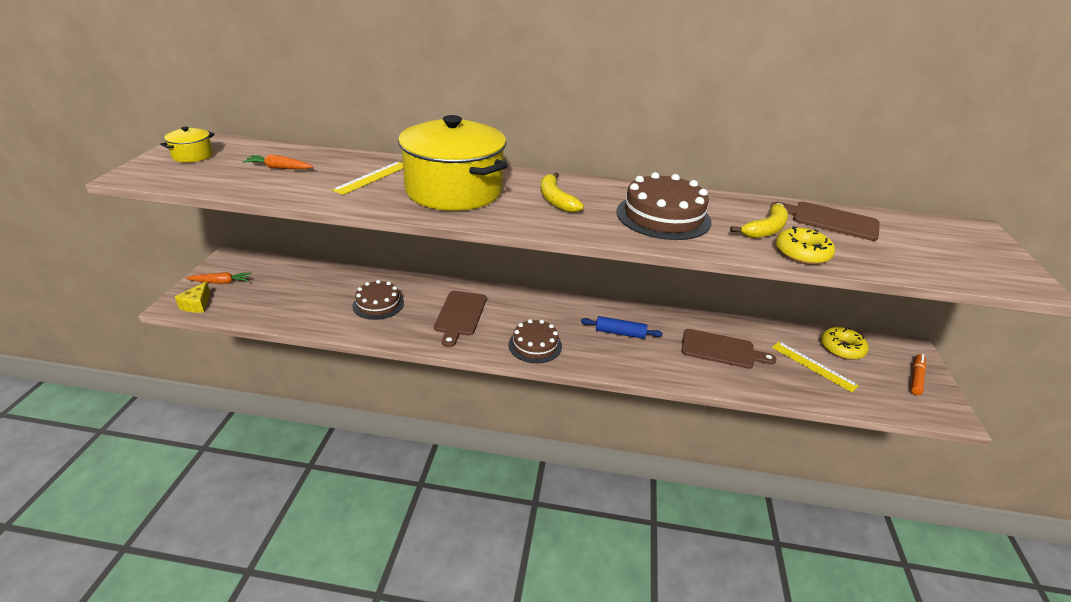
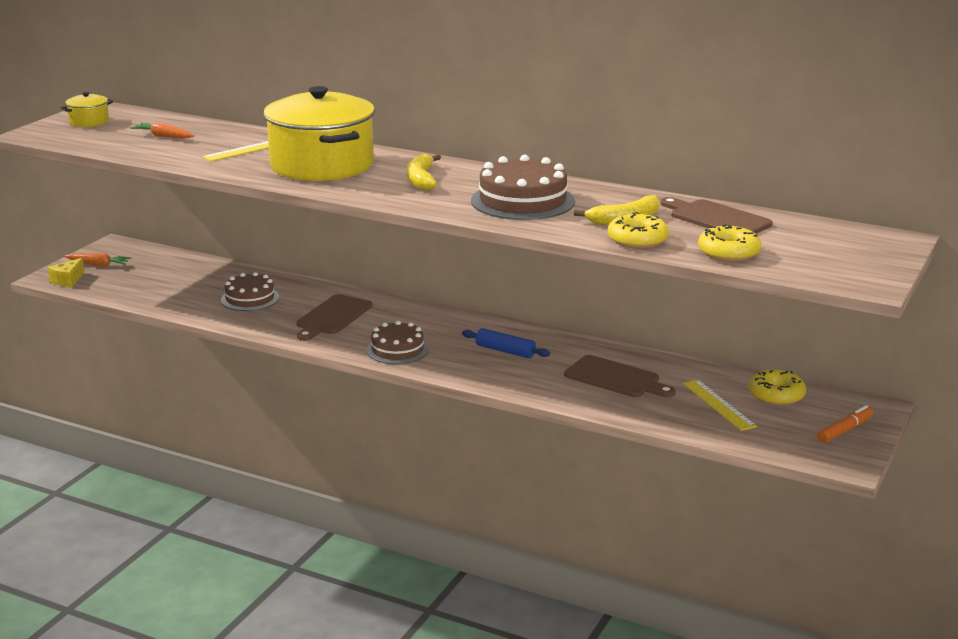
camera: 20 degrees right, 10 degrees down
none -> yellow donut [698,224,761,262]

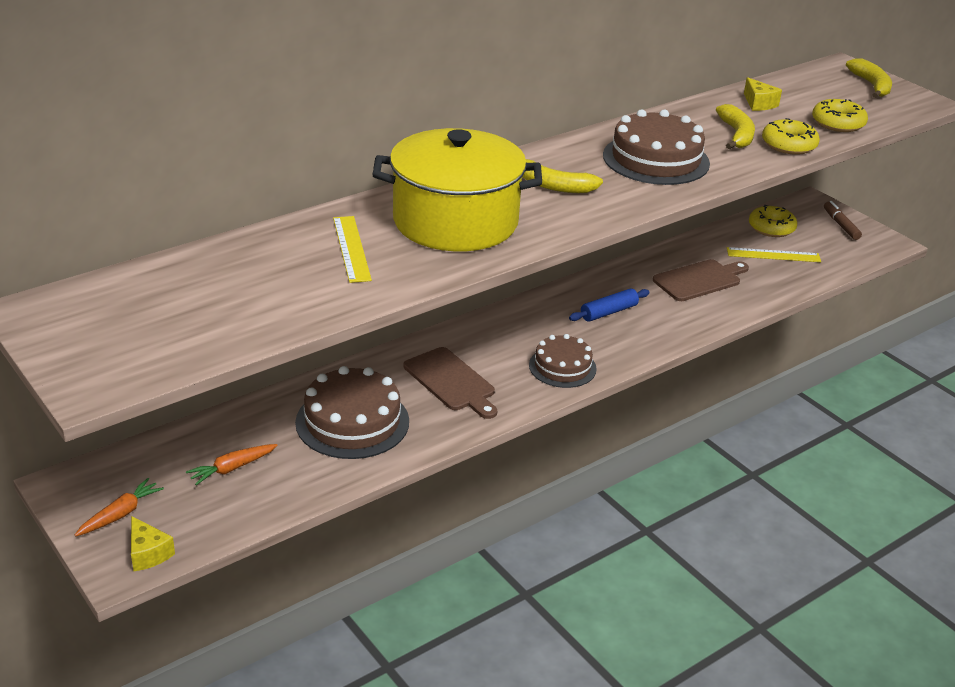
camera: 65 degrees left, 10 degrees up
yellow pot [61,92,113,127] -> none
orange carrot [130,122,195,138] -> orange carrot moved to [186,444,278,486]
brown cake [221,272,279,311] -> brown cake [295,366,409,459], size x1.56
brown cutting board [661,197,773,234] -> yellow cheese [744,77,782,111]
orange marker [817,405,873,443] -> brown marker [824,201,862,240]
none -> yellow banana [846,59,892,98]

